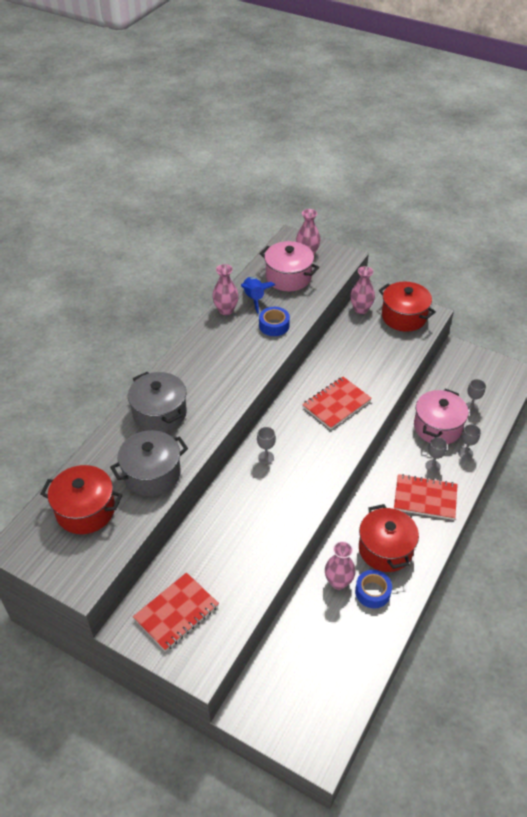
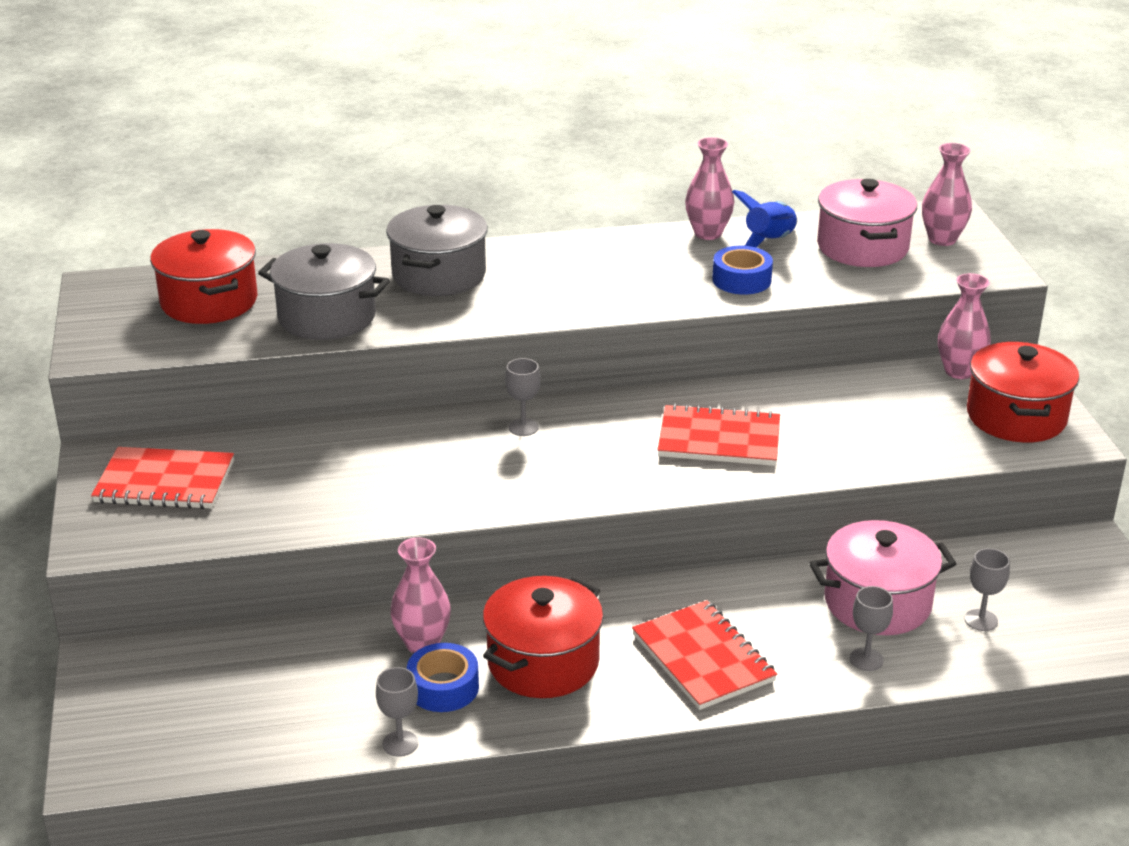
camera: 50 degrees right, 15 degrees down
grey goblet [425,437,447,472] -> grey goblet moved to [376,667,418,757]

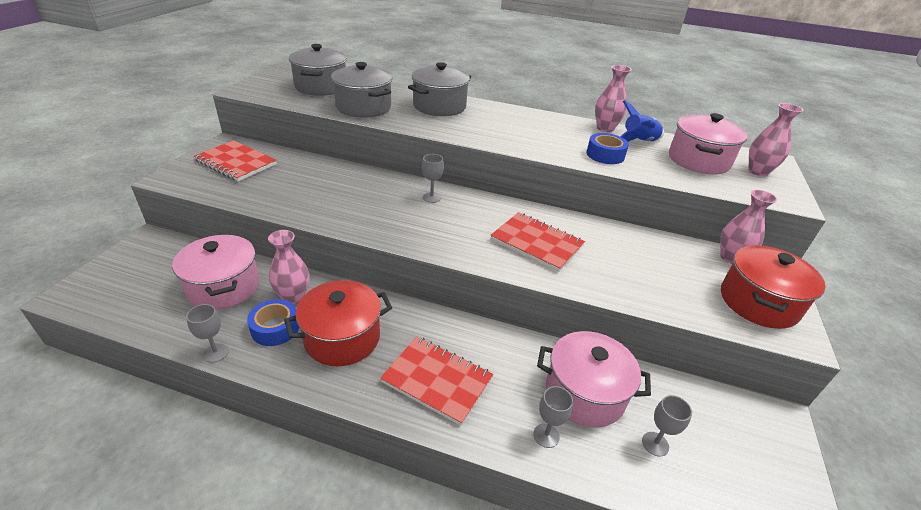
camera: 25 degrees right, 5 degrees up
red pot [150,229,257,324] -> grey pot [289,44,347,96]
red notebook [632,600,777,710] -> red notebook turned 60 degrees counterclockwise [380,336,493,426]
none -> pink pot [172,234,260,310]

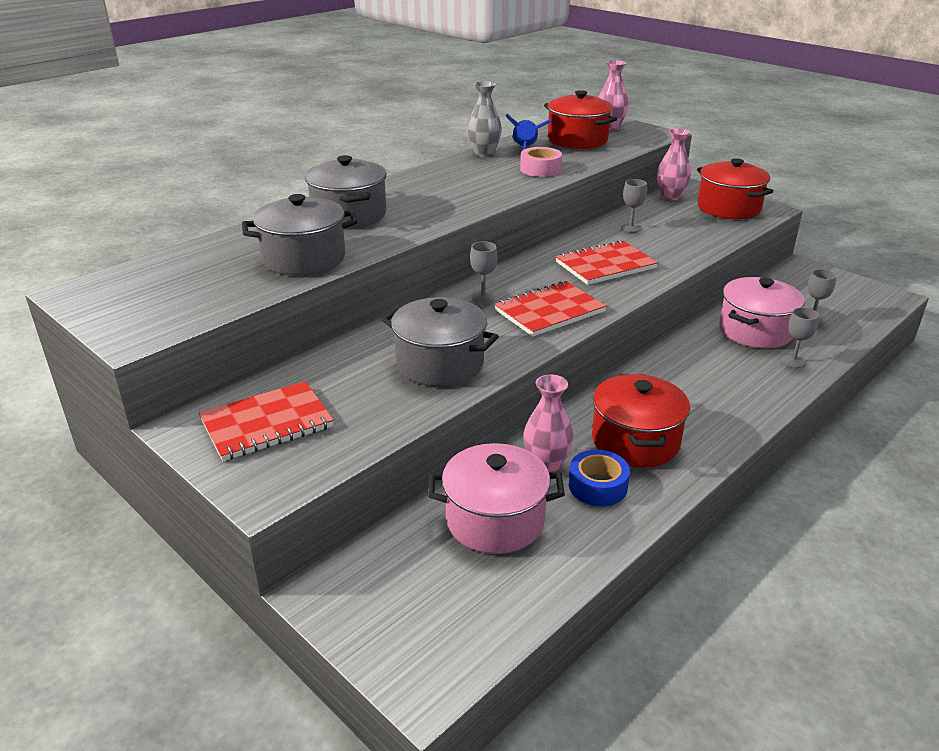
camera: 60 degrees left, 5 degrees down
grey goblet [186,304,229,363] -> grey goblet moved to [621,179,647,232]
grey pot [289,44,347,96] -> grey pot moved to [382,297,499,386]
red notebook [380,336,493,426] -> red notebook moved to [494,281,607,337]
blue tape [586,133,629,164] -> pink tape [520,147,562,177]
pink vase [595,65,632,132] -> grey vase [467,81,502,157]
pink pot [669,113,747,174] -> red pot [544,90,617,149]

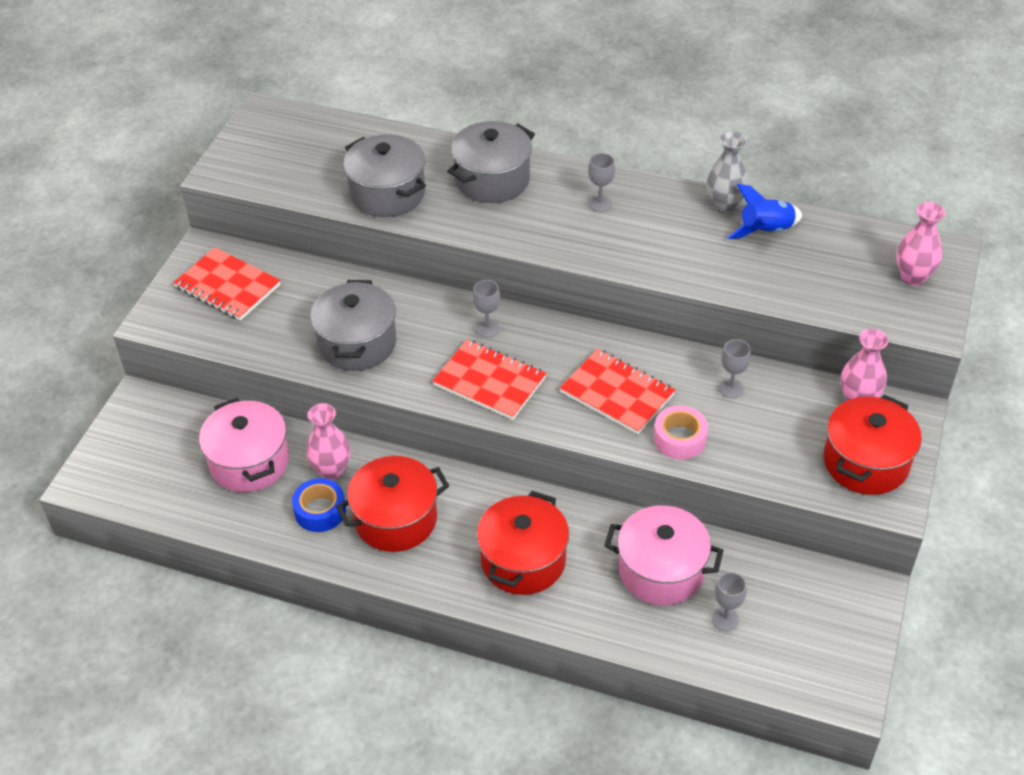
camera: 65 degrees right, 15 degrees up
pink tape [520,147,562,177] -> pink tape moved to [654,405,708,459]
red pot [544,90,617,149] -> red pot moved to [477,491,569,595]
grey goblet [782,307,819,368] -> grey goblet moved to [588,153,615,212]

